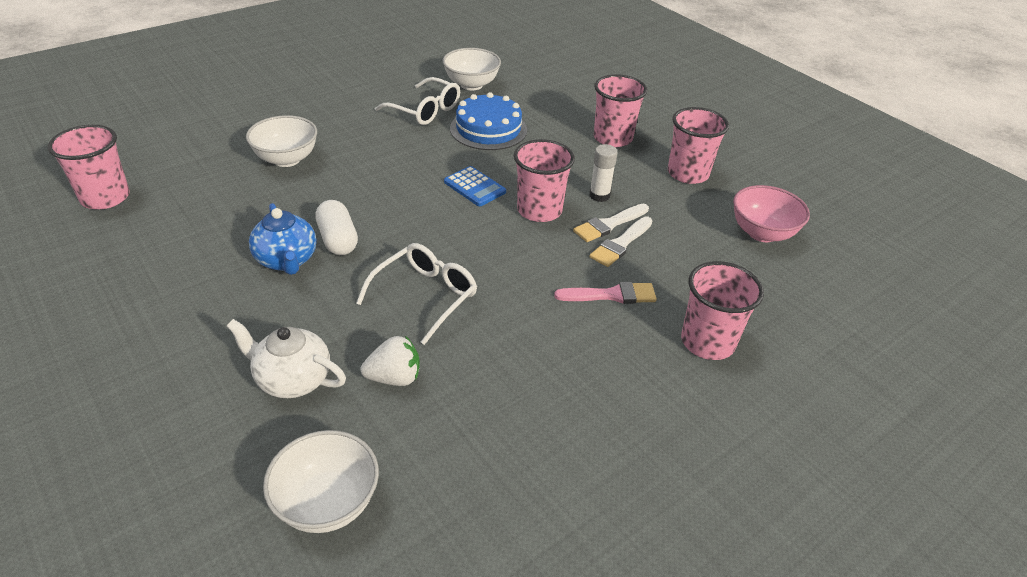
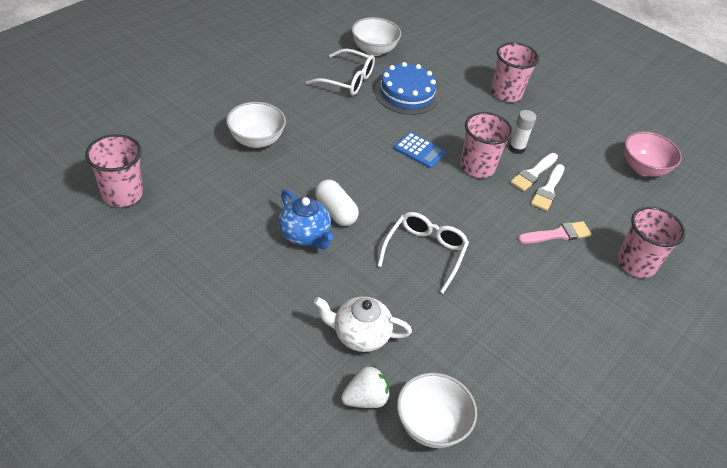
camera: 15 degrees left, 5 degrees up
white strawberry [360,336,420,386] -> white strawberry moved to [341,365,390,408]
pink cup [668,107,729,184] -> none

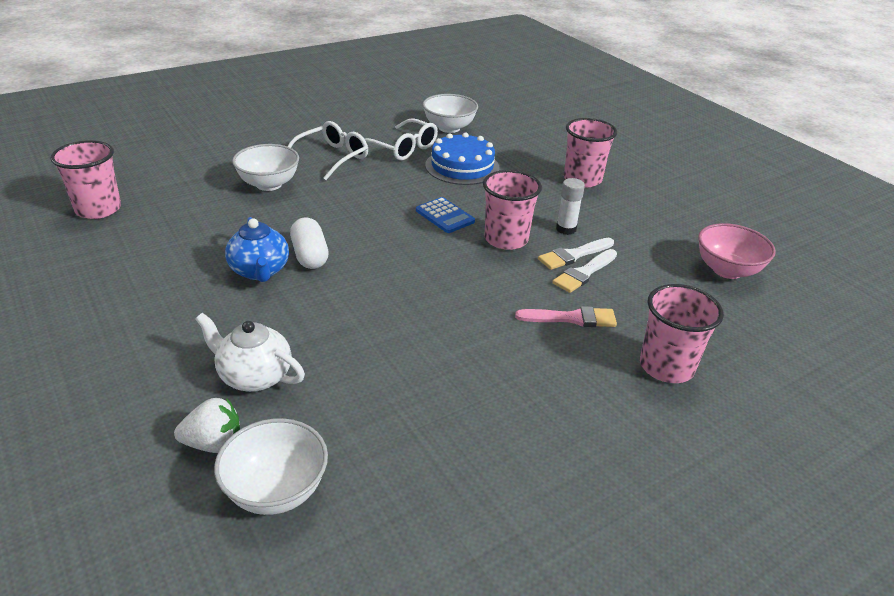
camera: 20 degrees right, 10 degrees down
white glasses [377,212,469,293] -> white glasses moved to [287,121,368,180]

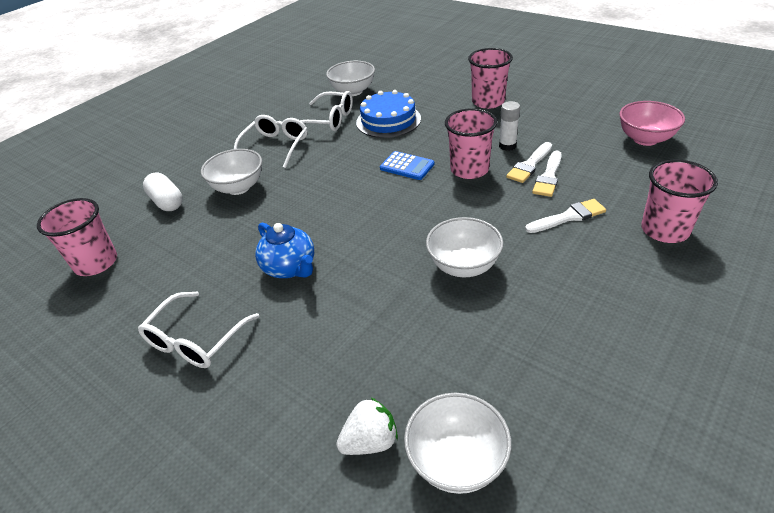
camera: 15 degrees left, 5 degrees up
white teapot [196,313,305,392] -> none
white capsule [290,218,329,269] -> white capsule moved to [143,173,183,211]
pink brush [515,306,617,327] -> white brush [525,199,606,233]
none -> white glasses [138,292,259,368]
none -> white bowl [426,217,503,277]

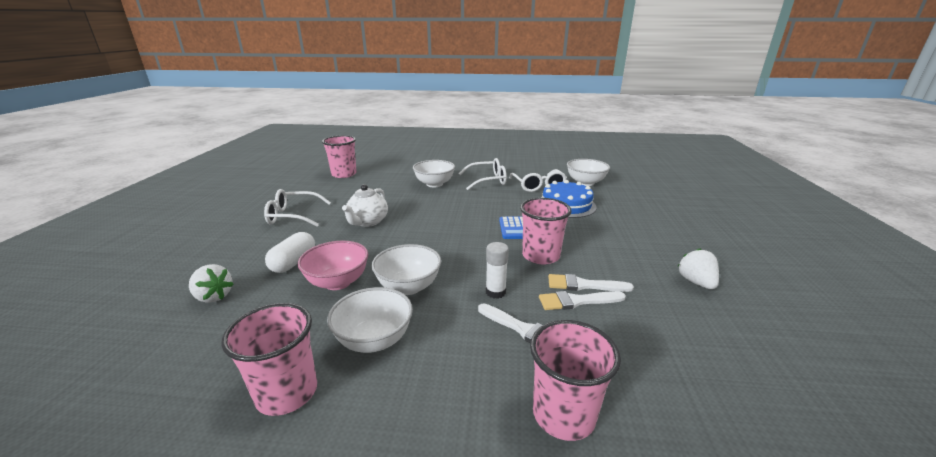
camera: 55 degrees right, 15 degrees down
white capsule [143,173,183,211] -> white capsule moved to [265,232,315,273]
blue teapot [255,222,314,278] -> white teapot [342,184,388,227]
white bowl [404,393,511,494] -> white bowl moved to [327,287,413,353]
pink cup [468,48,513,109] -> pink cup moved to [221,303,317,416]
white glue stick [499,101,520,151] -> white glue stick moved to [486,242,509,299]
pink bowl [619,101,685,146] -> pink bowl moved to [298,241,368,290]
none -> white strawberry [678,248,719,289]

